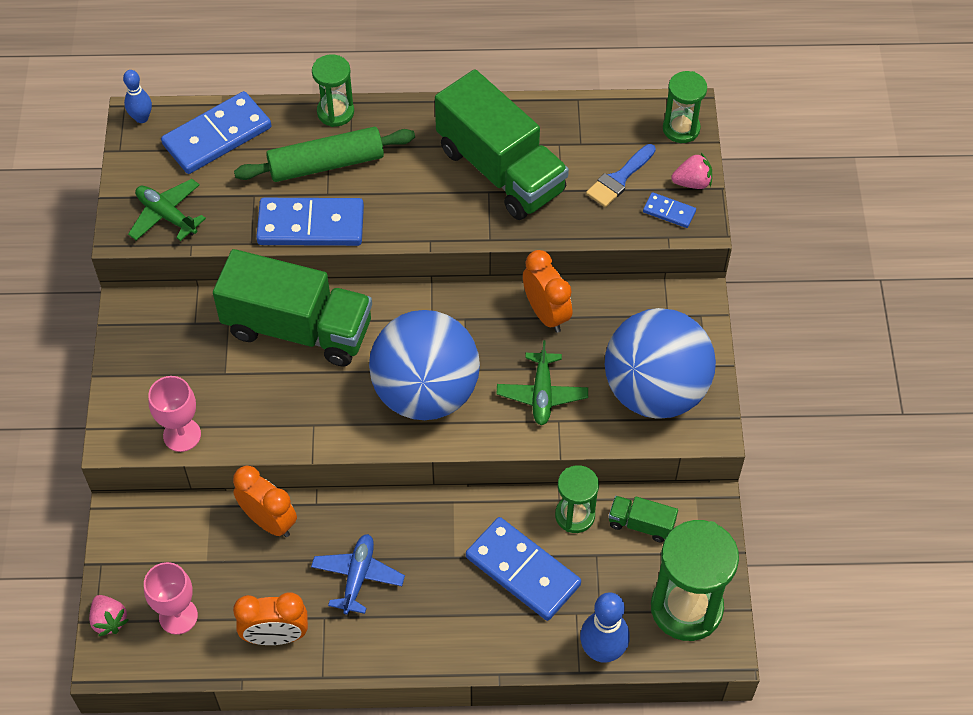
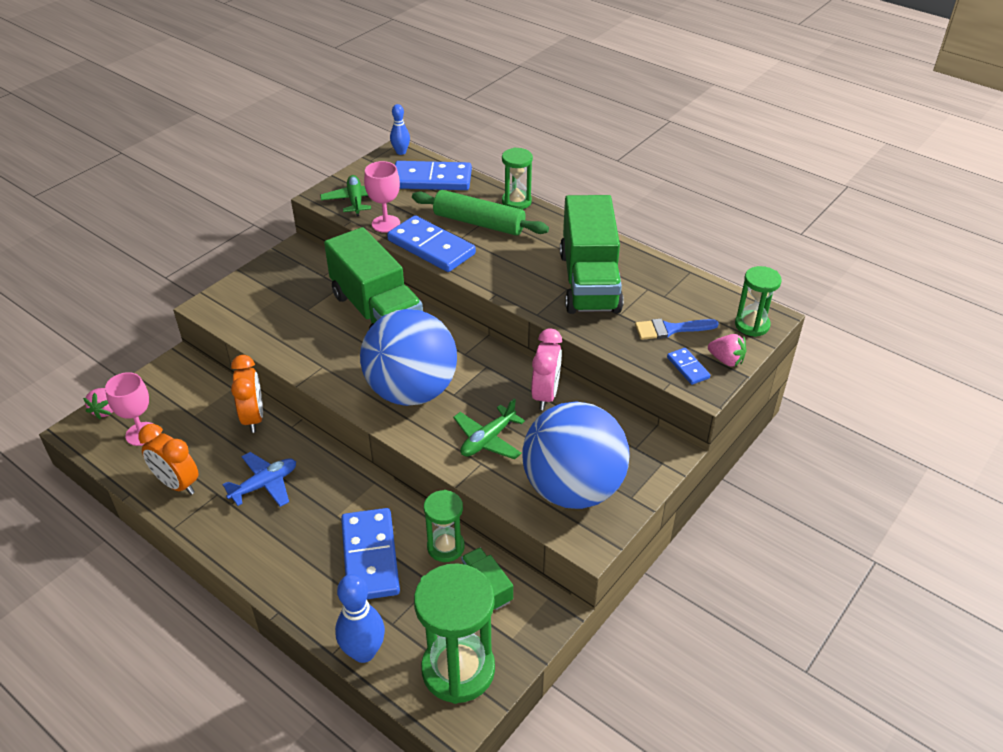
camera: 40 degrees right, 15 degrees down
pink goblet [148,376,201,452] -> pink goblet moved to [364,161,400,233]
orange clock [523,250,572,333] -> pink clock [531,329,562,410]

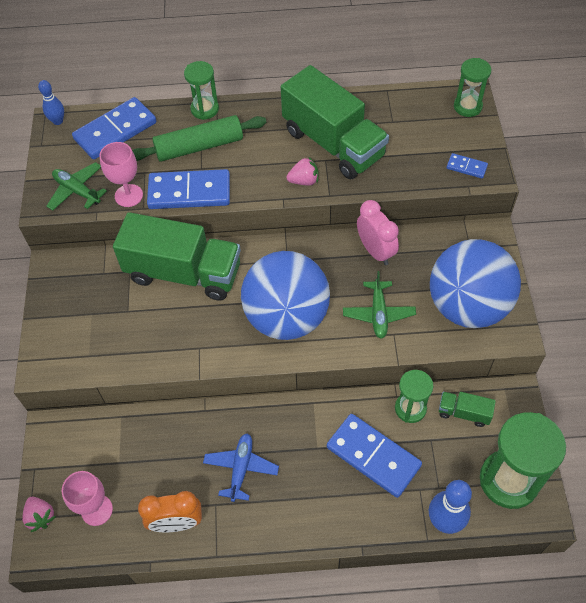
camera: 40 degrees left, 15 degrees up
orange clock [231,355,263,433] -> none
blue brush [635,319,719,340] -> none
pink strawberry [708,334,746,367] -> pink strawberry moved to [286,156,318,186]

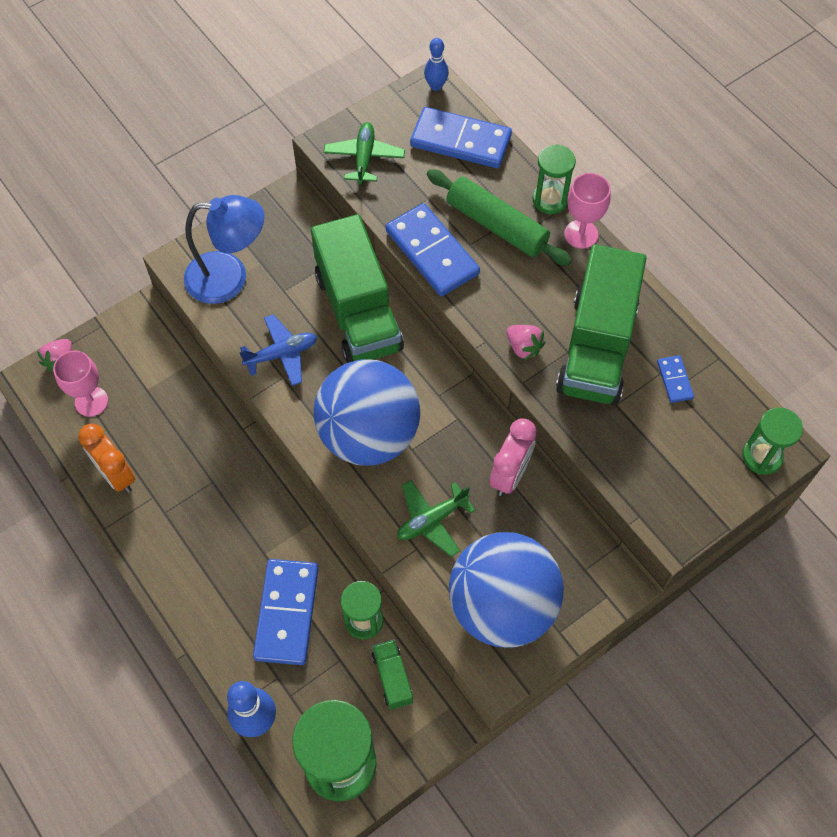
camera: 55 degrees right, 5 degrees up
pink goblet [99,142,143,207] -> pink goblet moved to [564,173,611,249]
blue plane [203,433,279,502] -> blue plane moved to [240,314,317,386]
blue domino [447,153,488,179] -> blue domino moved to [657,355,694,403]
none -> blue lamp [184,195,264,304]

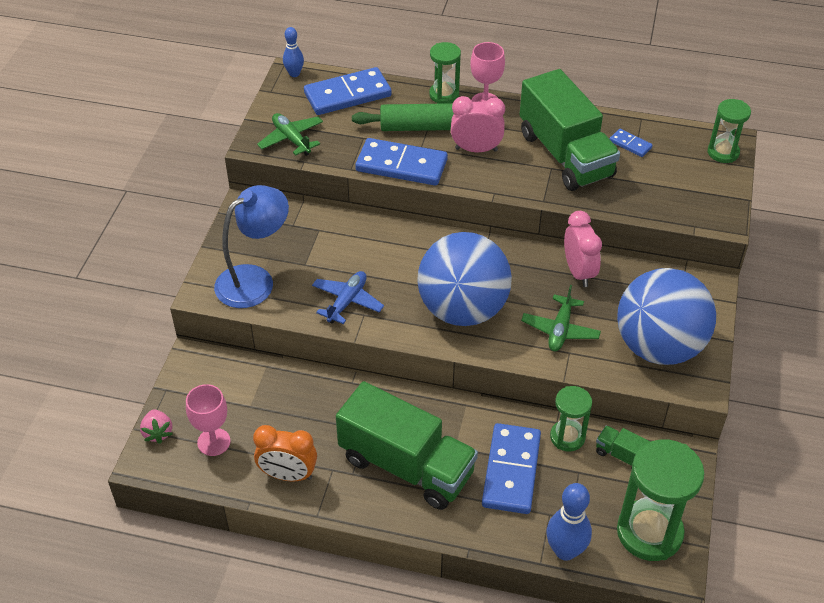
camera: 40 degrees left, 15 degrees down
blue domino [253,559,319,665] -> blue domino turned 45 degrees clockwise [482,423,541,514]
green truck [311,214,404,363] -> green truck moved to [336,381,478,510]
pink strawberry [507,325,545,361] -> none
none -> pink clock [451,96,505,152]

